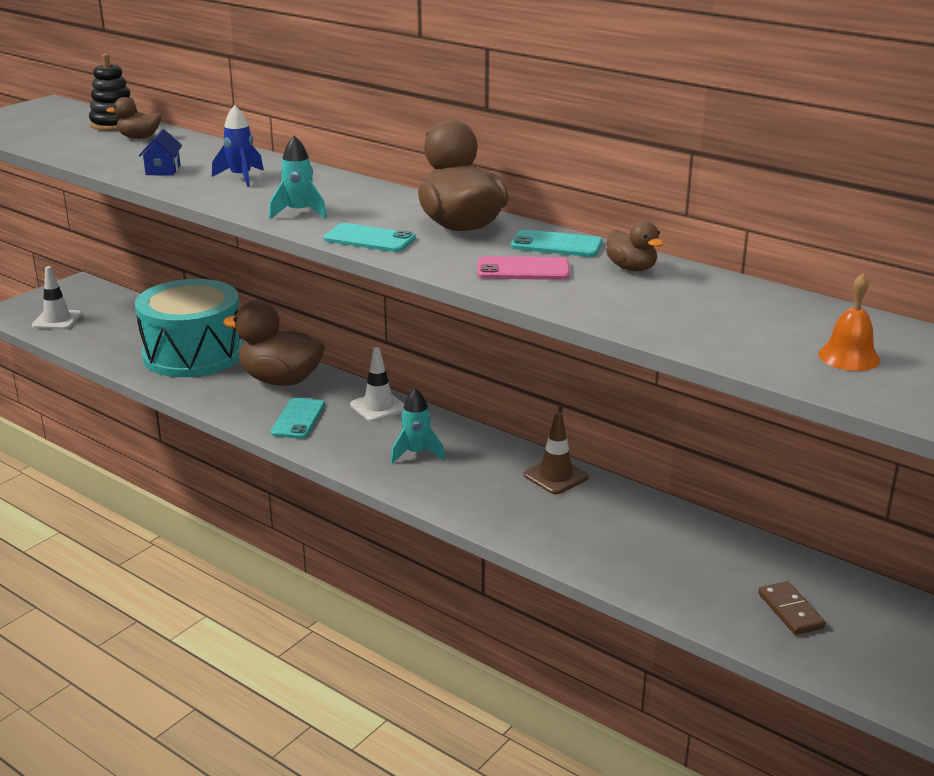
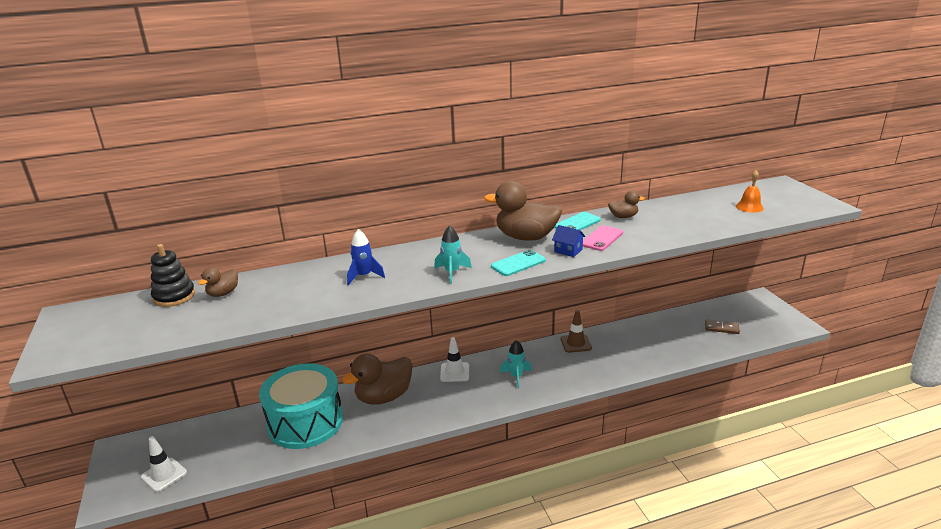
camera: 55 degrees left, 0 degrees up
blue house [139,129,182,176] -> blue house moved to [552,225,586,257]
turquoise phone [271,398,325,439] -> none

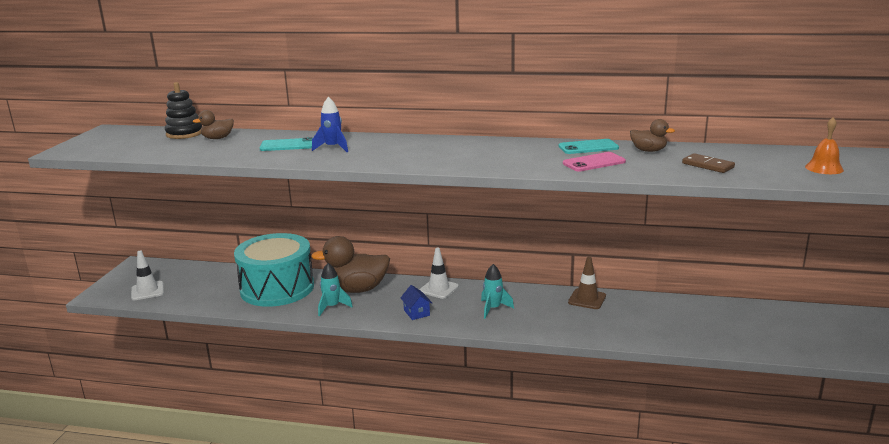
camera: 30 degrees right, 5 degrees down
turquoise rocket [434,226,472,284] -> turquoise rocket moved to [318,263,353,316]
brown duck [484,181,562,241] -> none
turquoise phone [491,250,546,276] -> turquoise phone moved to [260,137,313,151]
blue house [552,225,586,257] -> blue house moved to [400,285,432,320]
brown domino [705,319,740,334] -> brown domino moved to [682,153,735,173]

